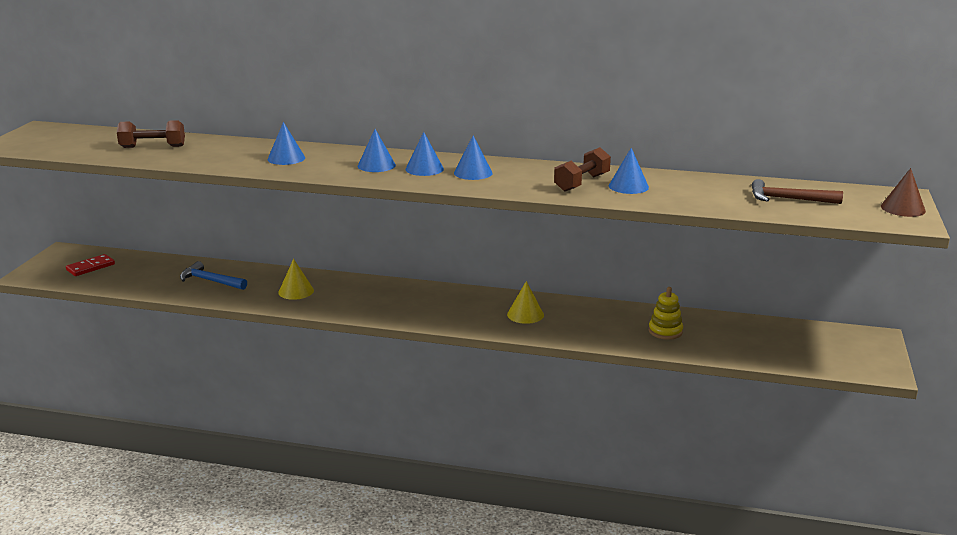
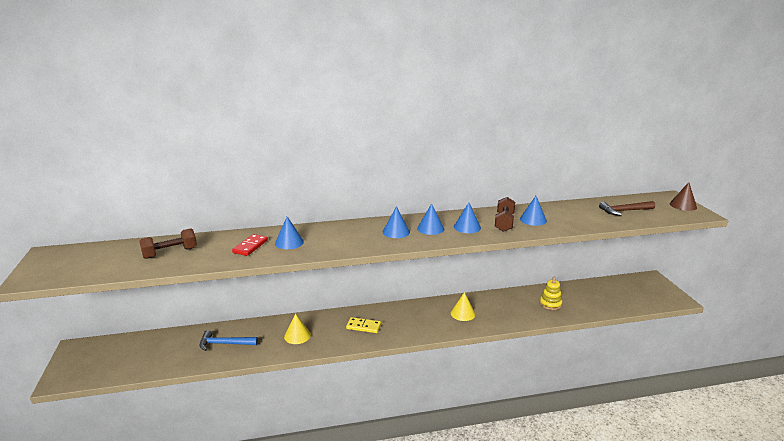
camera: 25 degrees left, 0 degrees up
red domino [66,254,115,276] -> red domino moved to [232,234,268,256]
blue cone [358,129,396,172] -> blue cone moved to [454,202,481,233]
none -> yellow domino [346,317,381,333]

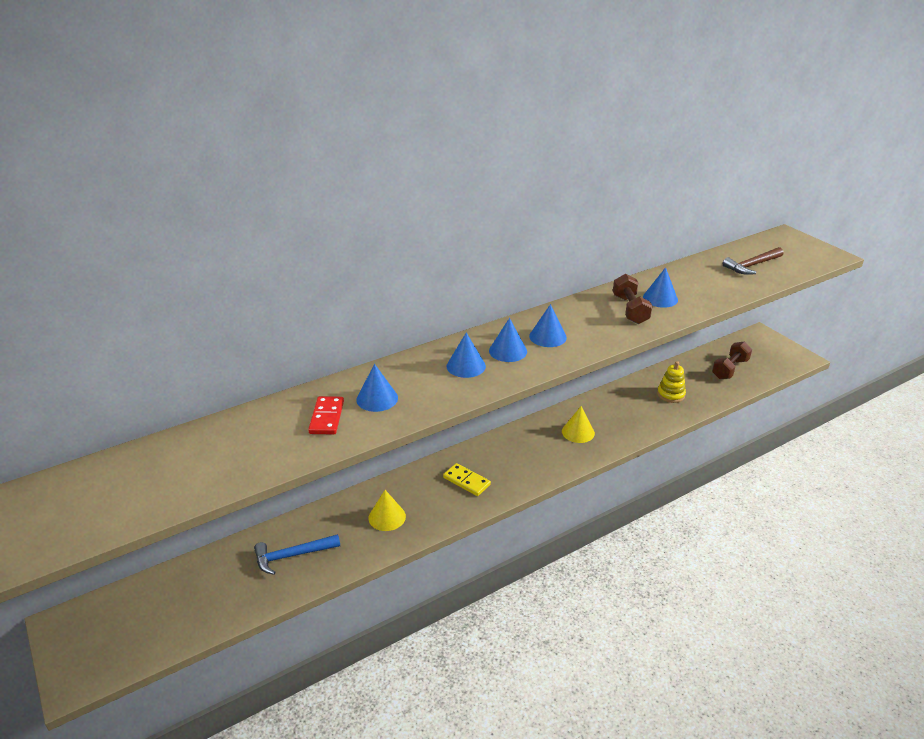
camera: 20 degrees left, 10 degrees up
brown dumbbell [139,228,197,259] -> brown dumbbell moved to [712,342,752,379]
yellow domino [346,317,381,333] -> yellow domino turned 45 degrees clockwise [443,463,491,496]
blue cone [454,202,481,233] -> blue cone moved to [447,332,486,378]
brown cone [670,182,697,211] -> none

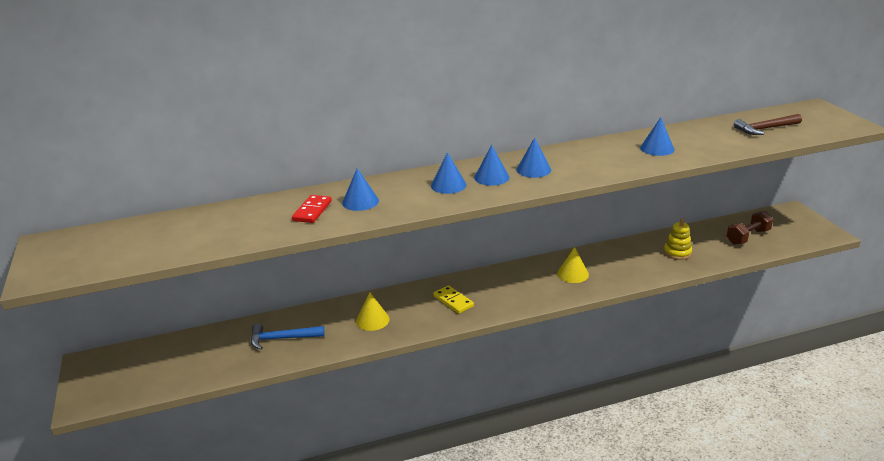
camera: 15 degrees right, 5 degrees down
brown dumbbell [613,274,653,324] -> none

